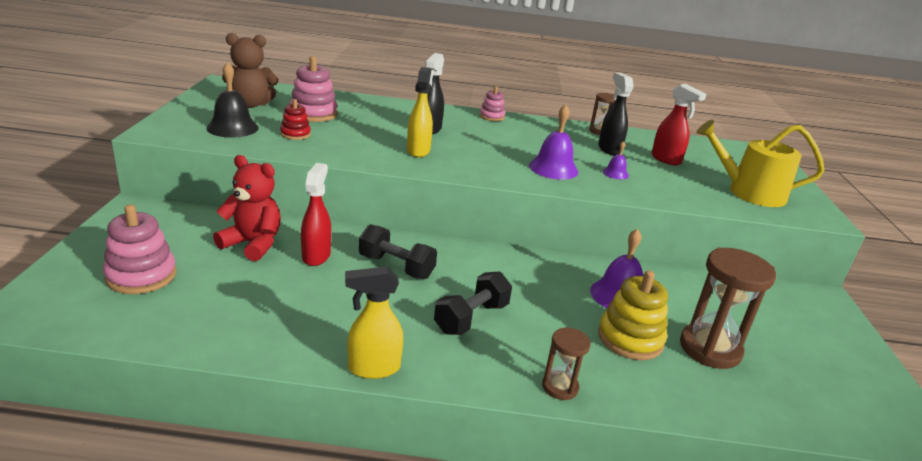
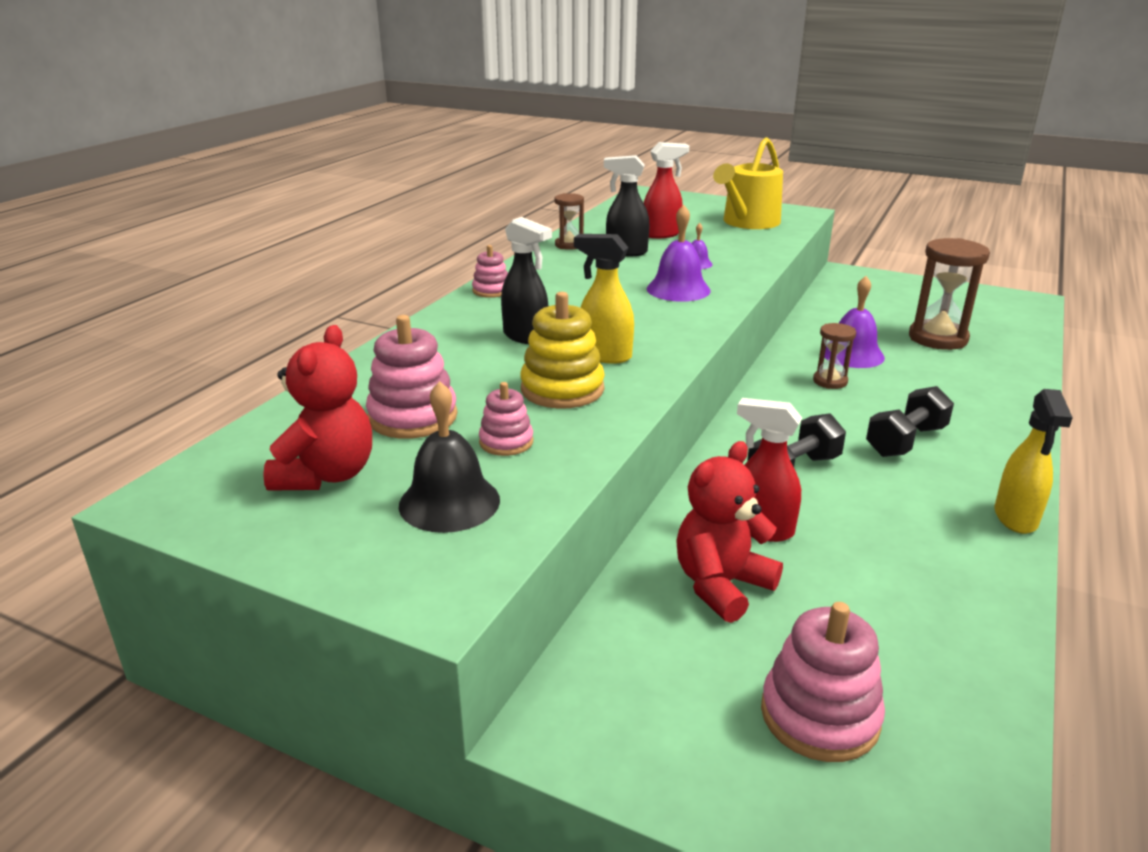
camera: 65 degrees left, 0 degrees up
brown teddy bear [222,33,278,108] -> red teddy bear [263,325,372,491]
red stacking toy [280,99,311,140] -> pink stacking toy [479,382,533,456]
black dumbbell [434,271,512,335] -> black dumbbell turned 75 degrees clockwise [866,386,954,457]
brown hourglass [542,328,591,400] -> brown hourglass moved to [813,323,856,389]
yellow stacking toy [598,270,668,360] -> yellow stacking toy moved to [520,292,605,409]

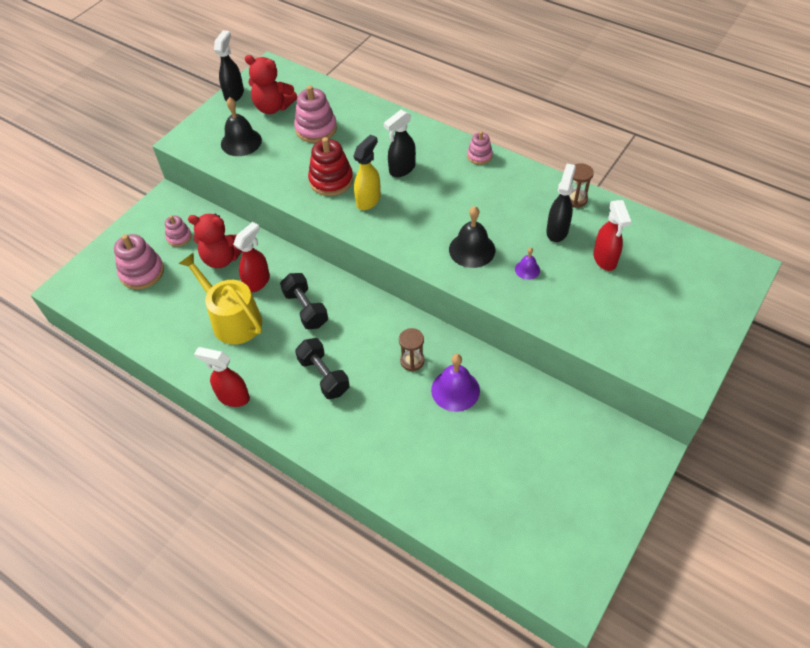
camera: 100 degrees right, 25 degrees up
pink stacking toy [479,382,533,456] -> pink stacking toy moved to [165,215,192,247]
yellow stacking toy [520,292,605,409] -> red stacking toy [308,137,353,196]
purple bell [647,205,711,302] -> black bell [449,206,495,268]
red teddy bear [676,441,783,623] -> red teddy bear turned 135 degrees clockwise [188,214,242,268]
yellow watering can [713,137,783,229] -> yellow watering can moved to [179,253,262,345]
brown hourglass [909,238,990,350] -> none
yellow spray bottle [994,389,1073,534] -> red spray bottle [194,347,250,407]
none -> black spray bottle [214,30,244,102]

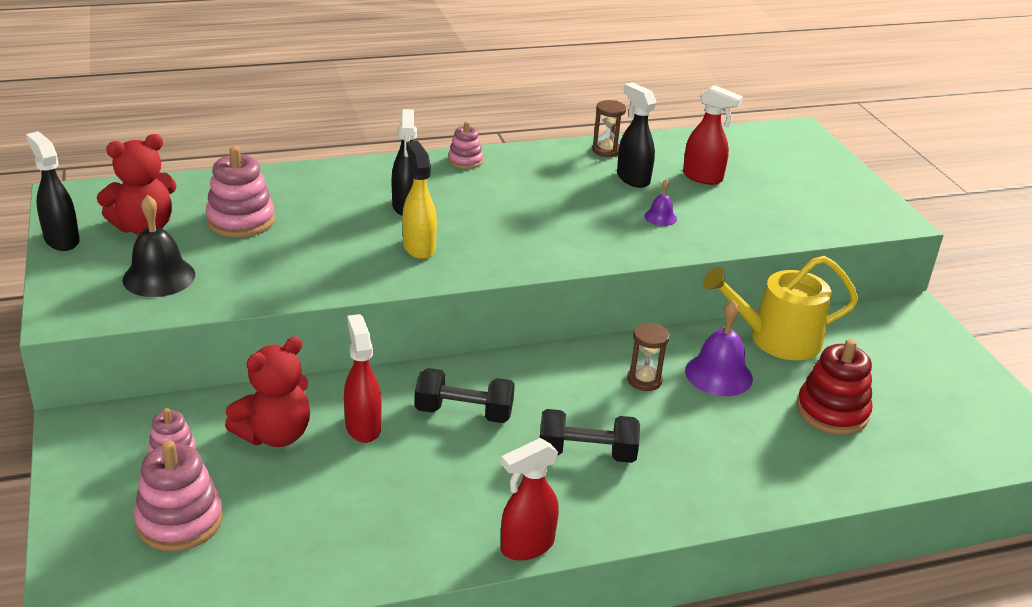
camera: 55 degrees left, 20 degrees down
yellow watering can [179,253,262,345] -> yellow watering can moved to [703,256,858,361]
red stacking toy [308,137,353,196] -> red stacking toy moved to [796,339,872,435]
black bell [449,206,495,268] -> none

